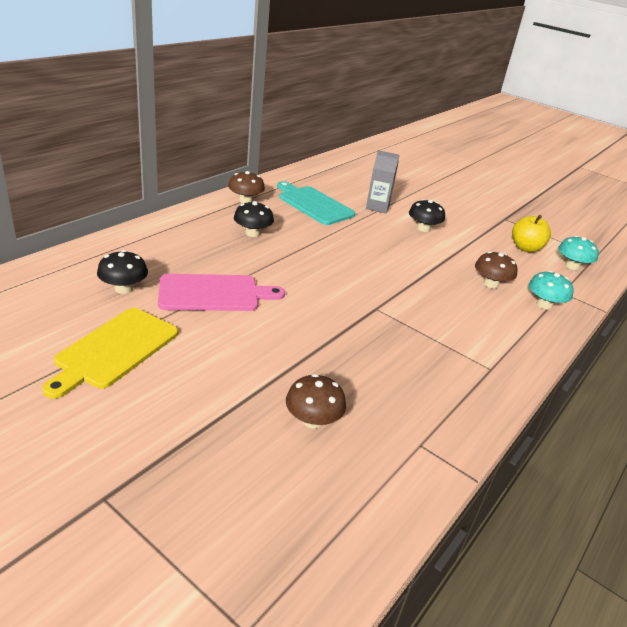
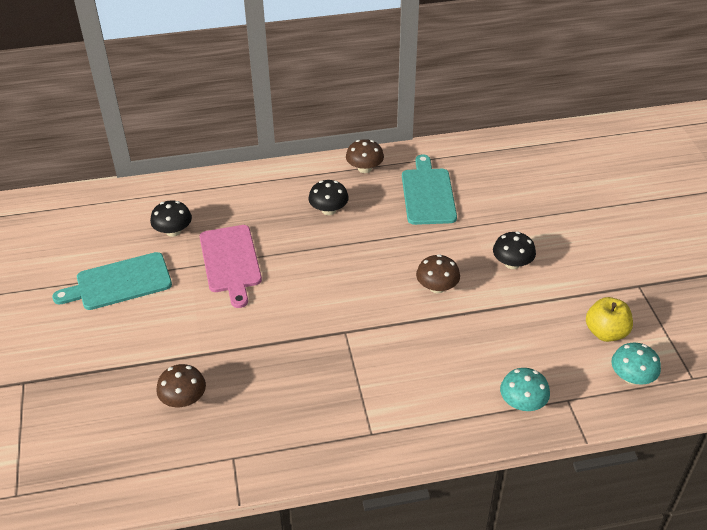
camera: 45 degrees right, 10 degrees up
yellow cutting board [42,308,178,399] -> turquoise cutting board [52,252,172,310]
pink cutting board [158,274,285,311] -> pink cutting board turned 45 degrees clockwise [200,225,262,308]
grey carton [366,150,399,213] -> none
brown mushroom [475,251,517,289] -> brown mushroom moved to [416,254,460,293]

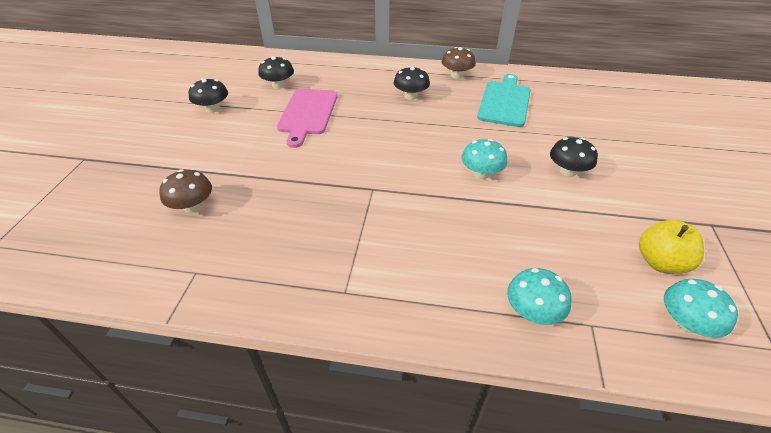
camera: 20 degrees right, 0 degrees up
turquoise cutting board [52,252,172,310] -> black mushroom [189,78,228,113]
brown mushroom [416,254,460,293] -> turquoise mushroom [462,139,508,179]

